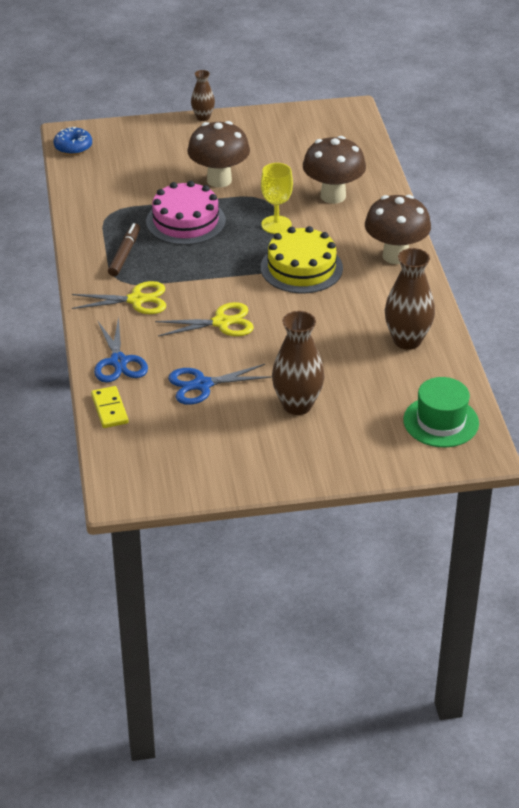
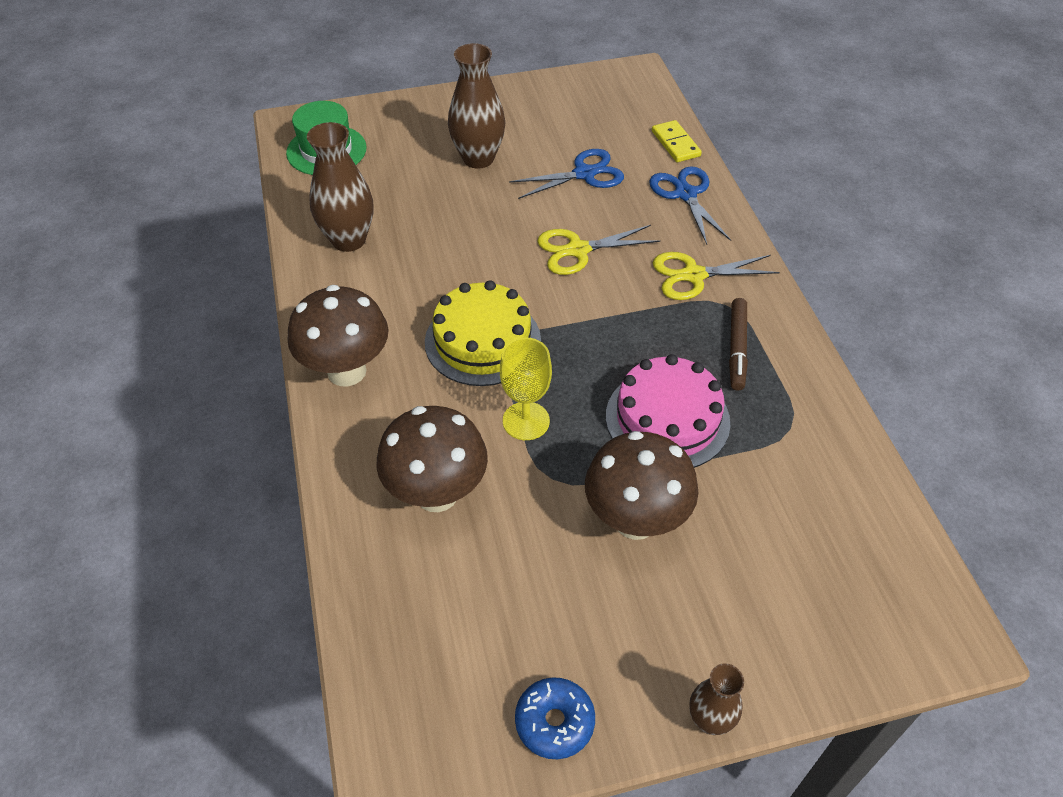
camera: 175 degrees right, 10 degrees up
blue donut [54,127,92,155] -> blue donut moved to [515,677,595,759]

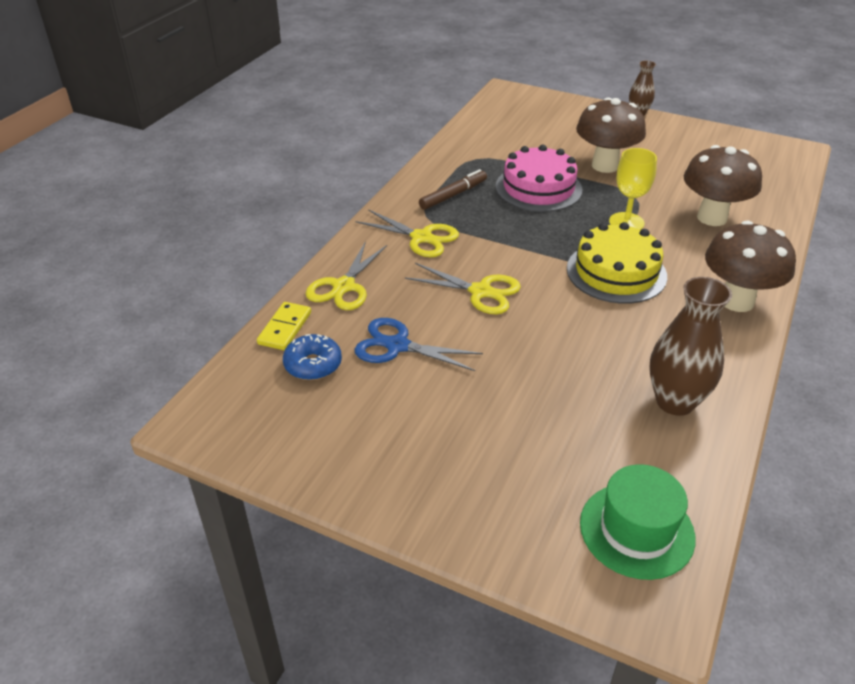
camera: 140 degrees left, 10 degrees down
brown vase [448,43,506,169] -> none
blue donut [515,677,595,759] -> blue donut moved to [283,334,342,380]
blue scissors [649,166,731,245] -> yellow scissors [306,241,387,310]

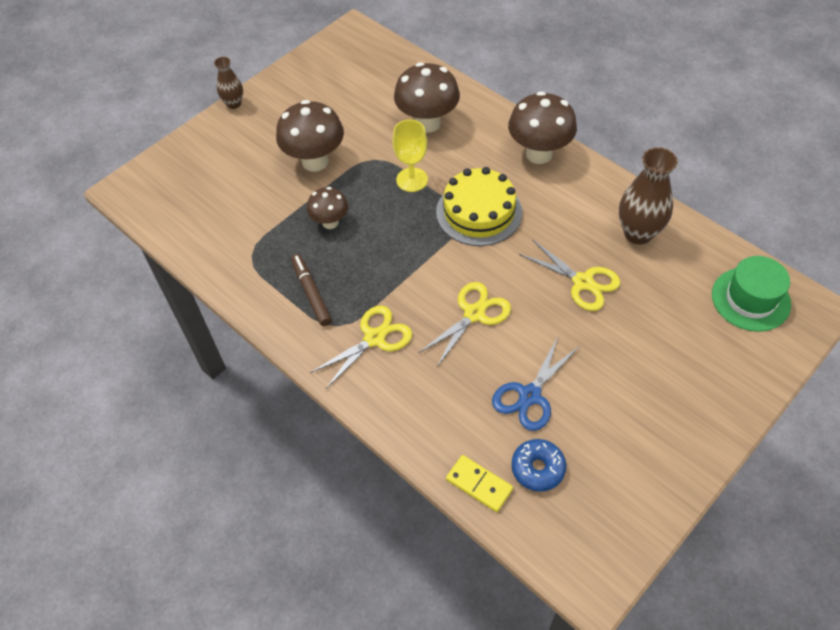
camera: 70 degrees left, 15 degrees up
yellow scissors [306,241,387,310] -> yellow scissors moved to [519,239,621,311]
pink cake [496,145,582,212] -> brown mushroom [307,187,348,229]

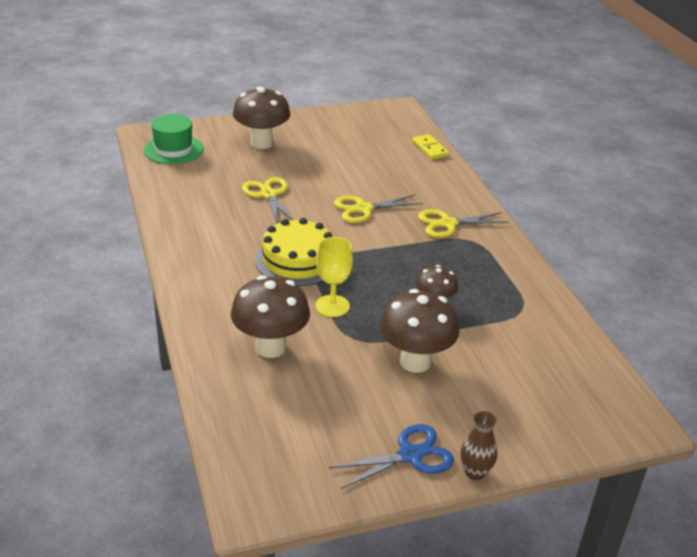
camera: 155 degrees left, 20 degrees down
brown marker [291,254,332,326] -> none
blue scissors [492,337,580,431] -> blue scissors moved to [329,424,454,489]
brown mushroom [508,91,577,164] -> brown mushroom moved to [233,87,290,149]
blue donut [511,439,566,492] -> none
brown vase [619,147,678,244] -> none

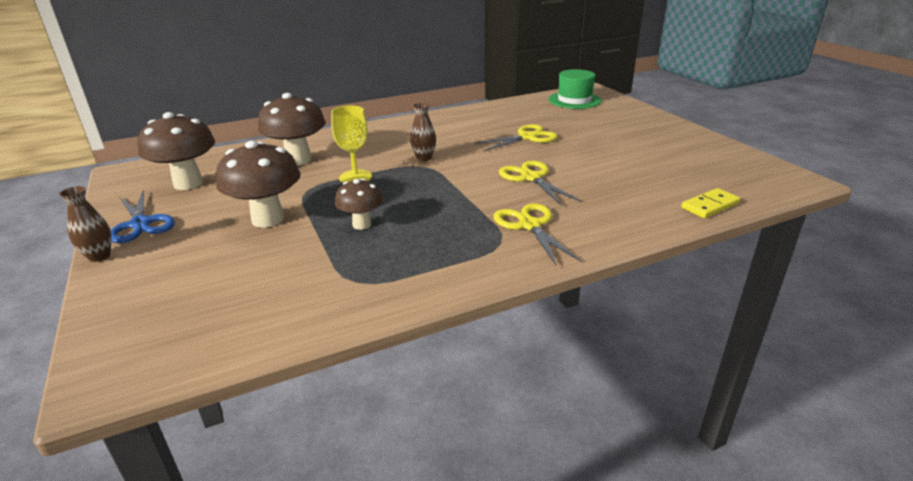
camera: 85 degrees right, 5 degrees down
brown mushroom [233,87,290,149] -> brown mushroom moved to [138,112,215,190]
yellow cake [255,218,332,286] -> brown vase [410,103,436,161]

